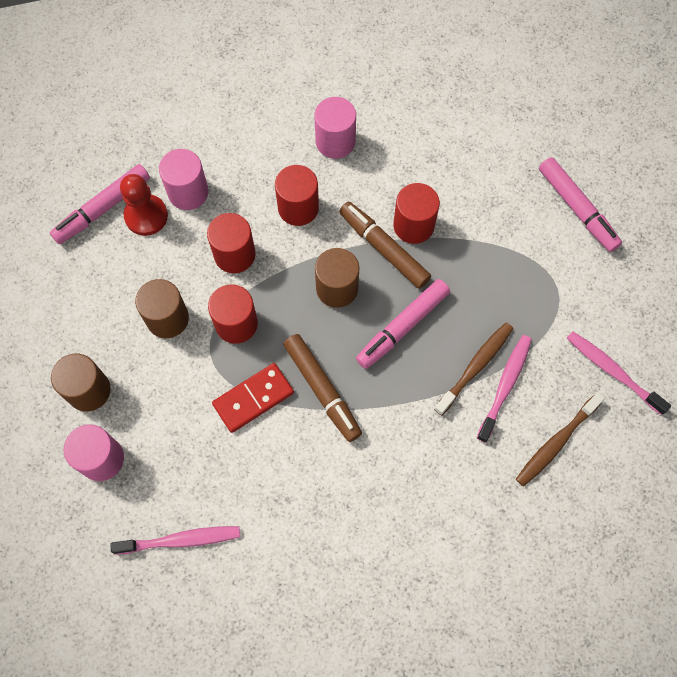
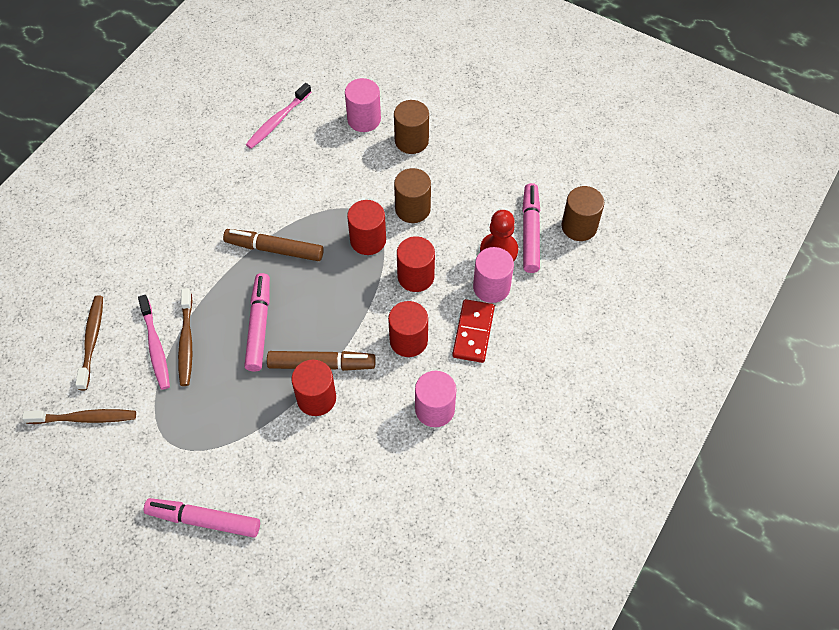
camera: 135 degrees right, 10 degrees down
red domino [212,363,294,433] -> red domino moved to [452,299,495,363]
brown cylinder [315,248,359,308] -> brown cylinder moved to [562,186,604,241]
pink toothbrush [567,331,671,415] -> brown toothbrush [22,409,136,424]

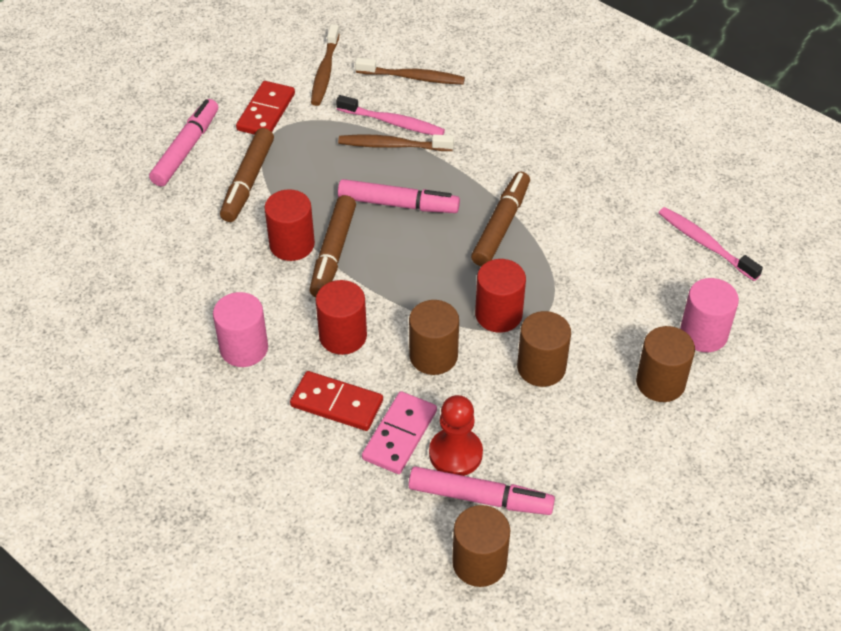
camera: 100 degrees right, 10 degrees down
pink toothbrush [138,295,170,390] -> pink toothbrush turned 150 degrees counterclockwise [336,95,445,135]
red cylinder [397,236,435,292] -> brown cylinder [409,300,459,375]
pink cylinder [473,247,514,303] -> pink domino [362,391,437,474]
none -> brown marker [220,128,274,222]
none -> red domino [236,81,295,135]

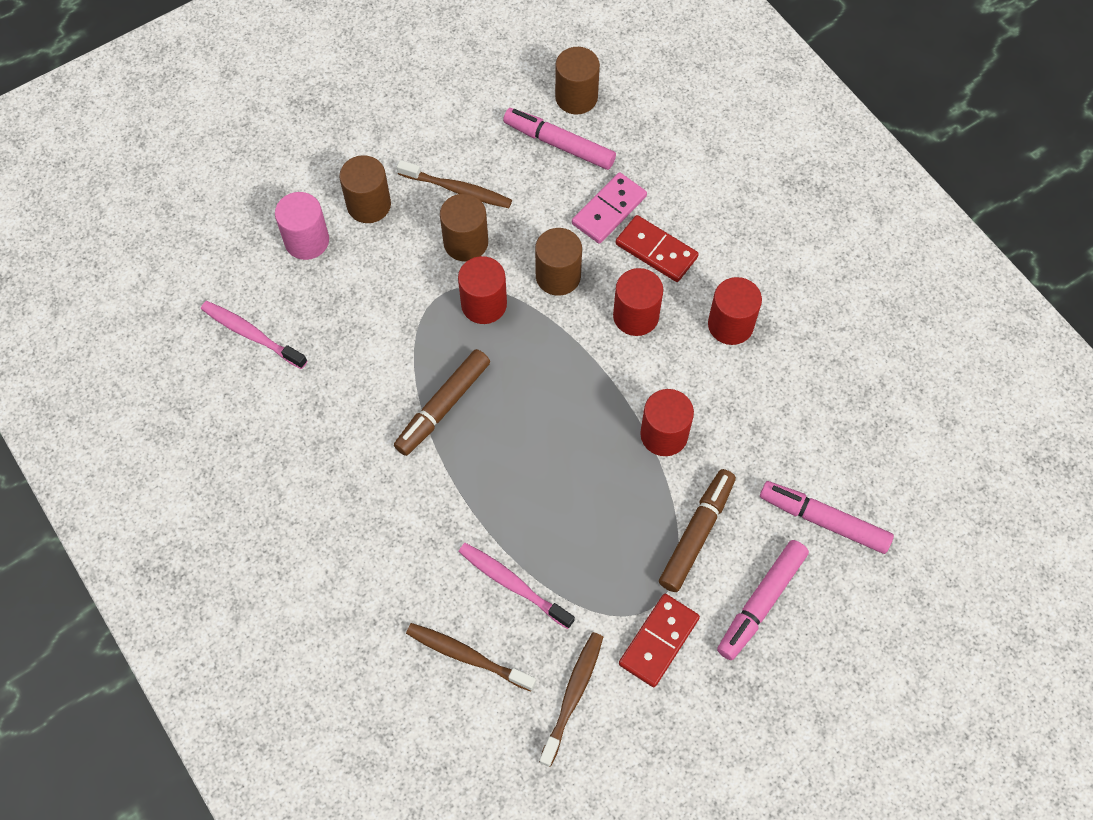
camera: 165 degrees left, 15 degrees up
pink cylinder [213,292,268,367] -> red cylinder [708,277,762,345]
brown marker [310,195,356,297] -> none
brown toothbrush [338,134,454,151] -> brown toothbrush moved to [397,160,512,208]
pink marker [338,179,460,213] -> pink marker moved to [760,481,894,554]
red pawn [429,395,483,476] -> none
pink toothbrush [659,207,763,281] -> pink toothbrush turned 150 degrees clockwise [201,301,307,369]

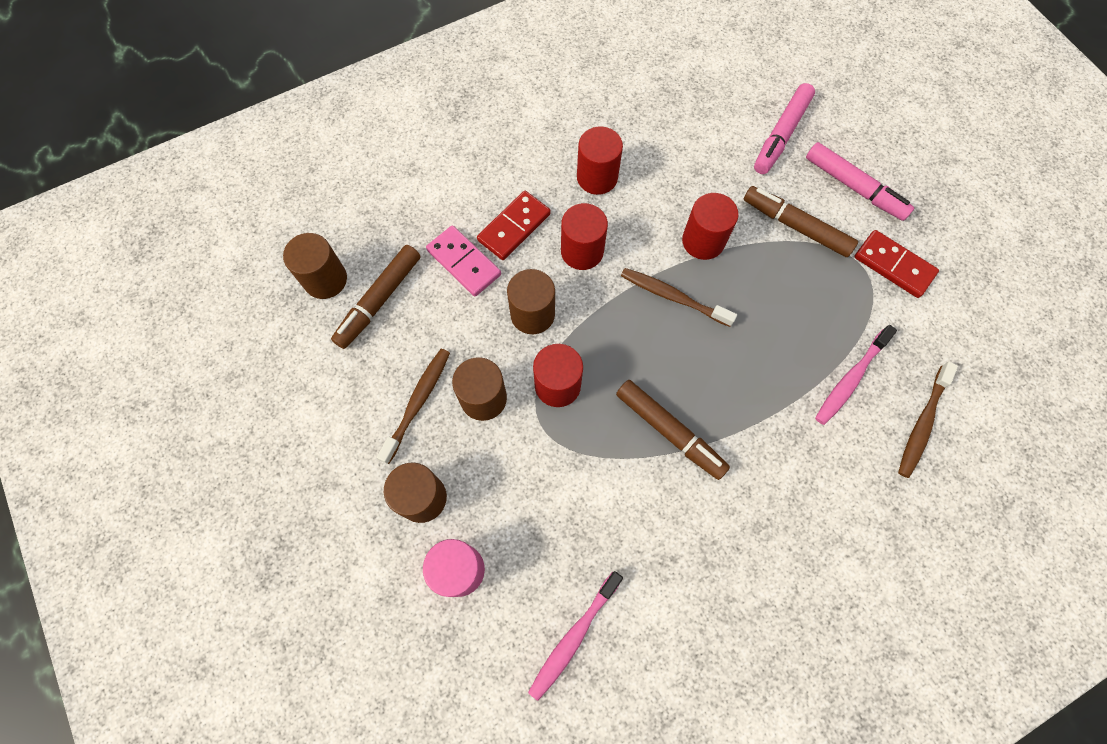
camera: 85 degrees left, 5 degrees up
pink marker [503,108,616,170] -> brown marker [331,245,421,349]
brown toothbrush [539,632,603,767] -> brown toothbrush moved to [621,268,737,327]

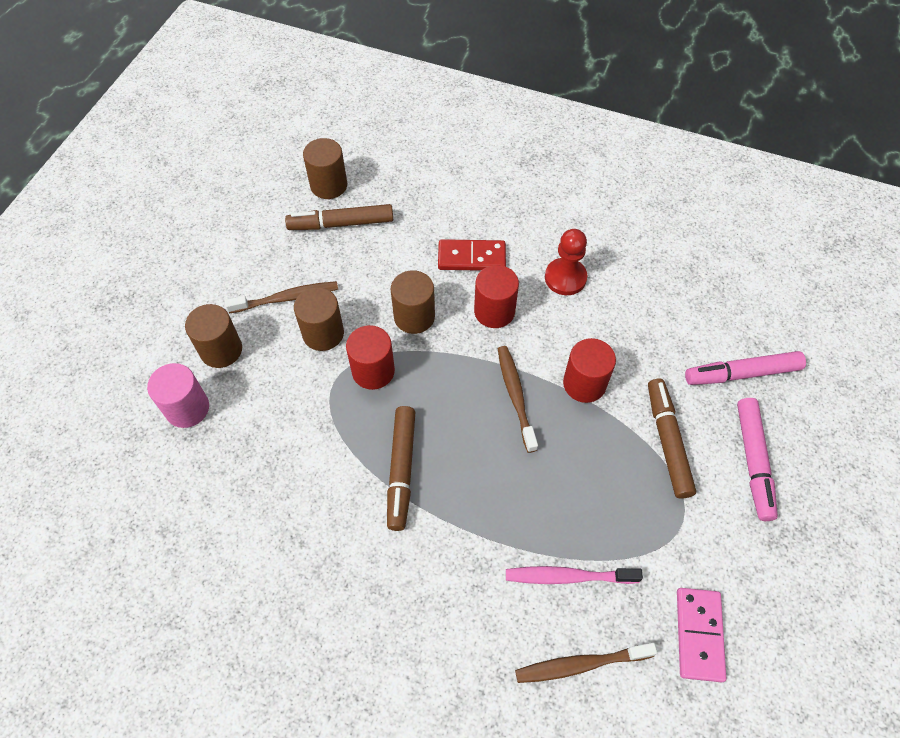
camera: 50 degrees right, 10 degrees down
pink domino [426,225,501,296] -> pink domino moved to [677,588,726,683]
pink toothbrush [528,571,623,701] -> none
red cylinder [577,127,623,195] -> red pawn [545,229,587,295]
red domino [854,230,939,298] -> none

